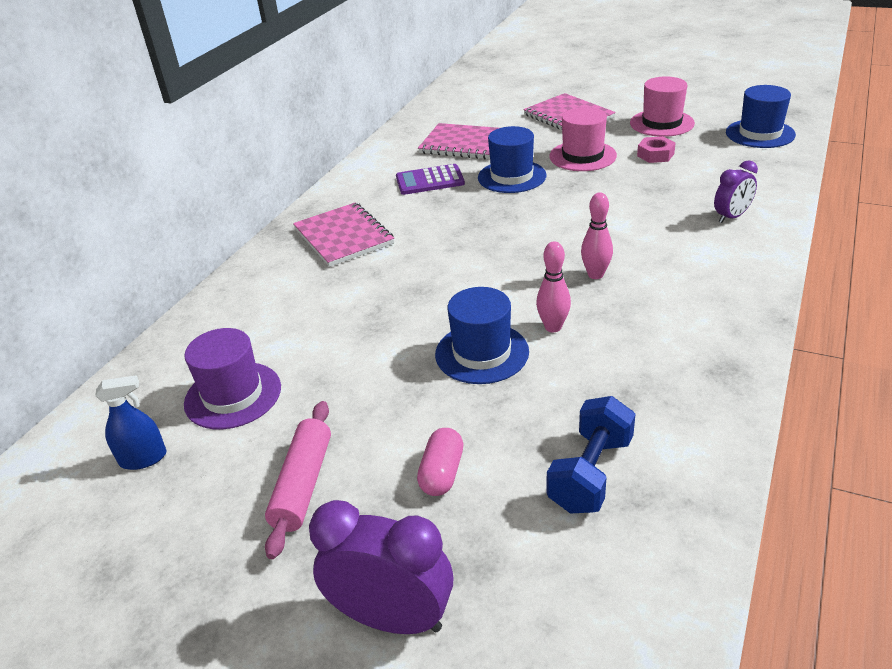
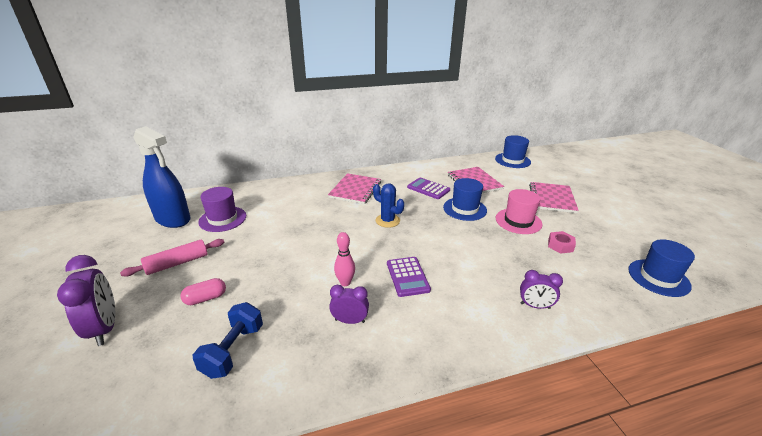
camera: 45 degrees right, 5 degrees down
blue spray bottle [95,375,167,470] -> blue spray bottle [133,126,191,228], size x2.11
blue hat [435,287,529,384] -> blue hat moved to [495,135,531,168]
blue dumbbell [547,396,635,514] -> blue dumbbell turned 60 degrees counterclockwise [193,302,263,379]
pink bowling pin [581,192,613,279] -> purple calculator [387,257,431,297]
pink hat [630,76,695,137] -> none
none -> purple clock [329,285,369,324]
none -> blue cactus [373,183,404,228]

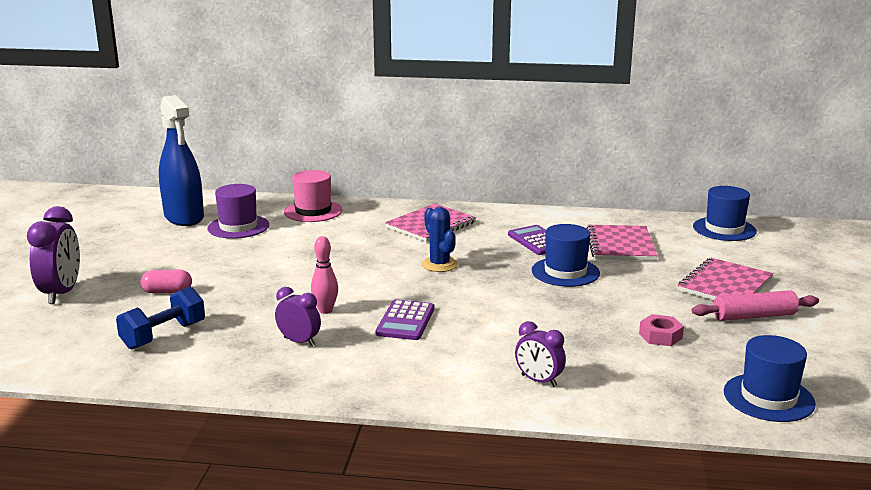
camera: 25 degrees right, 10 degrees down
pink rolling pin [120,239,224,276] -> pink rolling pin moved to [692,290,819,321]
pink hat [496,189,542,234] -> pink hat moved to [284,170,343,222]

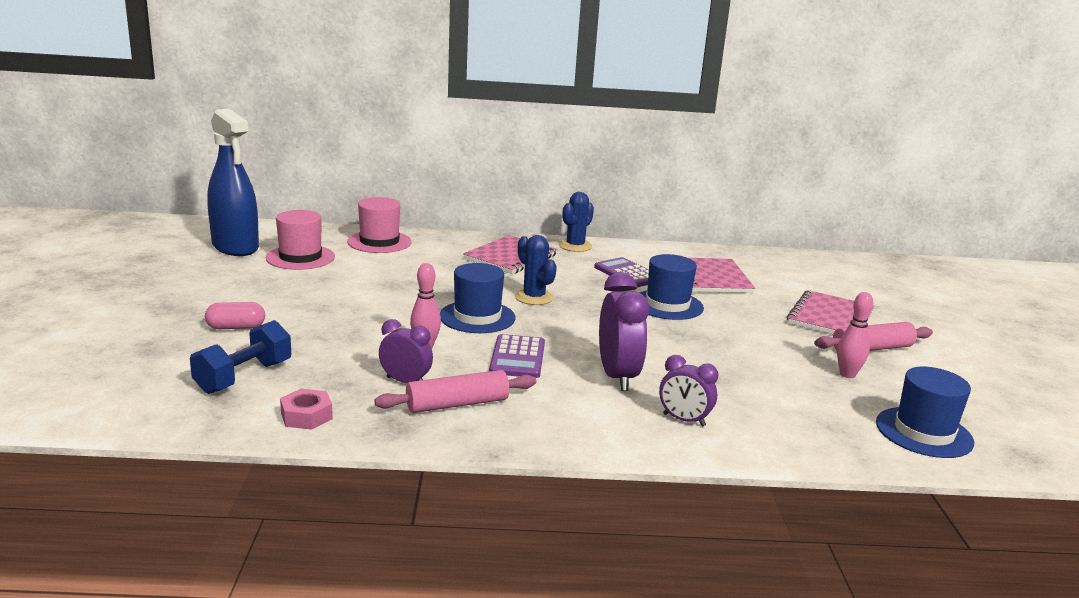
camera: 10 degrees left, 0 degrees up
purple clock [27,206,80,304] -> purple clock moved to [599,272,649,391]
purple hat [208,184,269,239] -> pink hat [266,210,335,270]
pink nut [639,314,684,346] -> pink nut moved to [280,388,333,430]
blue hat [693,186,757,241] -> blue hat moved to [440,263,516,333]
none -> pink rolling pin [374,370,537,413]
none -> blue cactus [559,192,594,252]
none -> pink bowling pin [837,292,873,378]

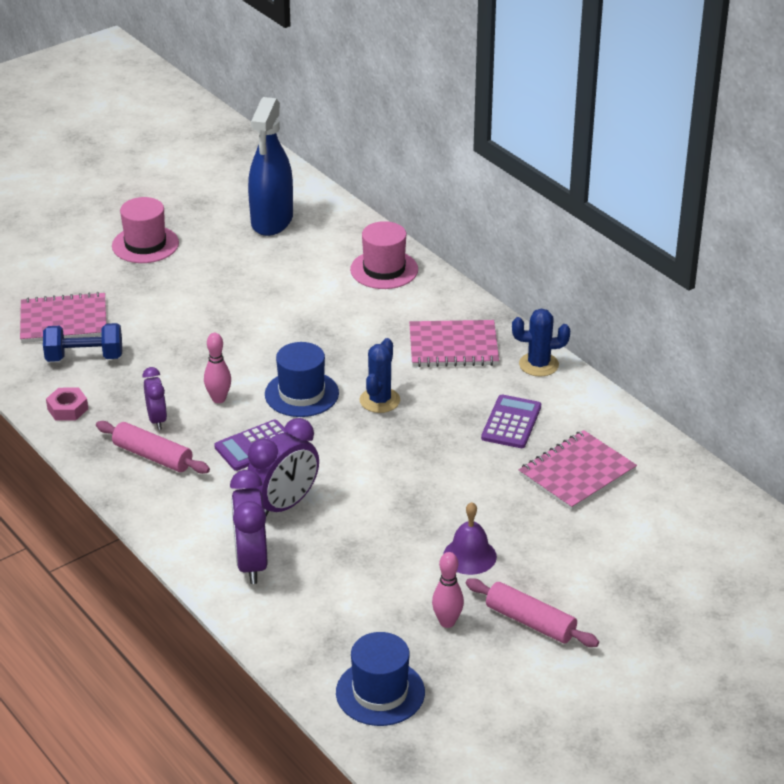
camera: 55 degrees right, 15 degrees up
pink capsule [205,302,265,329] -> none
pink hat [266,210,335,270] -> pink hat moved to [112,197,179,263]
blue hat [639,254,704,320] -> none
purple clock [659,355,718,427] -> purple clock [230,470,267,584], size x1.65
pink notebook [787,290,874,334] -> pink notebook moved to [20,292,106,343]
none -> purple bell [443,502,497,575]

